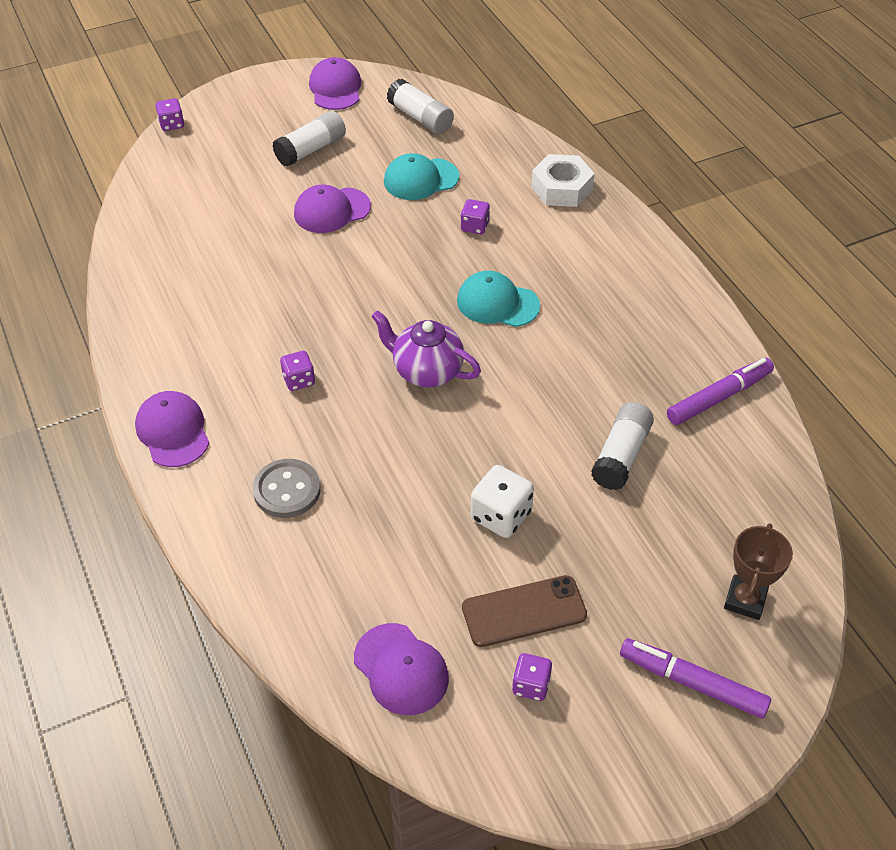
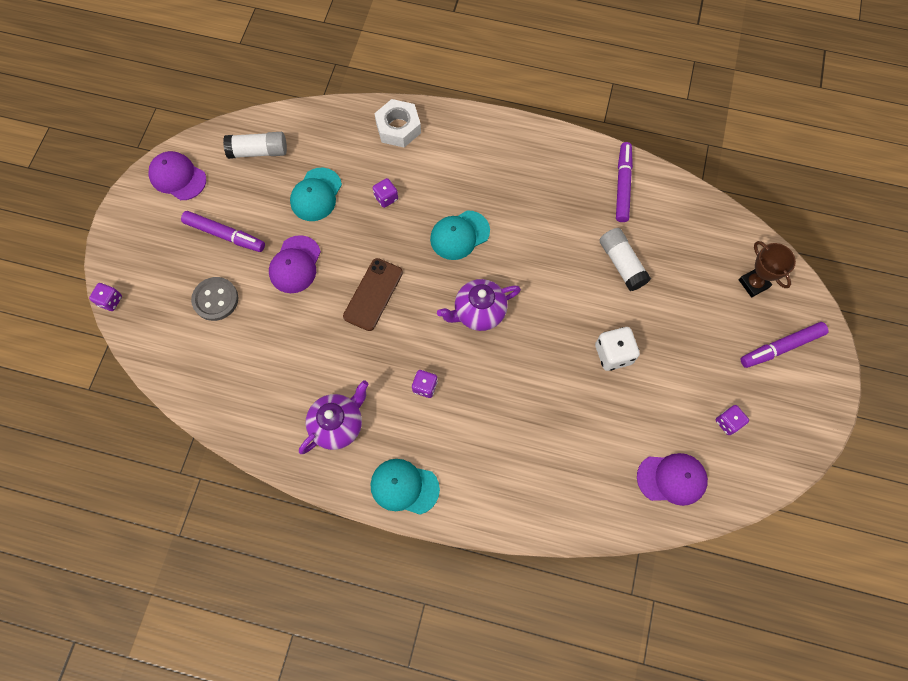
camera: 50 degrees left, 20 degrees up
purple cap [135,391,209,467] -> turquoise cap [370,459,440,515]
grey button [253,459,321,518] -> grey button moved to [191,277,238,321]
white glue stick [272,111,346,167] -> purple marker [181,211,265,252]
brown phone [462,575,587,647] -> brown phone moved to [343,258,403,331]
none -> purple teapot [299,380,369,454]

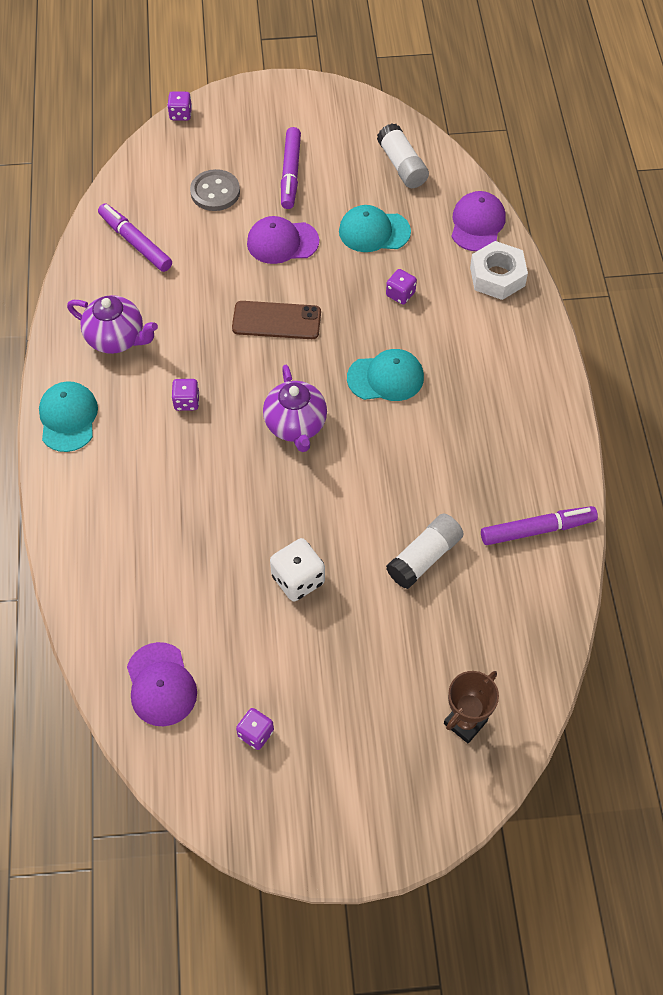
camera: 70 degrees right, 10 degrees down
purple cap [148,151,206,200] -> purple cap moved to [451,191,506,251]
turquoise cap [430,210,490,260] -> turquoise cap turned 135 degrees clockwise [347,349,424,401]
purple teapot [437,279,521,331] -> purple teapot turned 150 degrees counterclockwise [263,365,327,452]
purple marker [741,322,829,368] -> purple marker moved to [98,203,172,272]

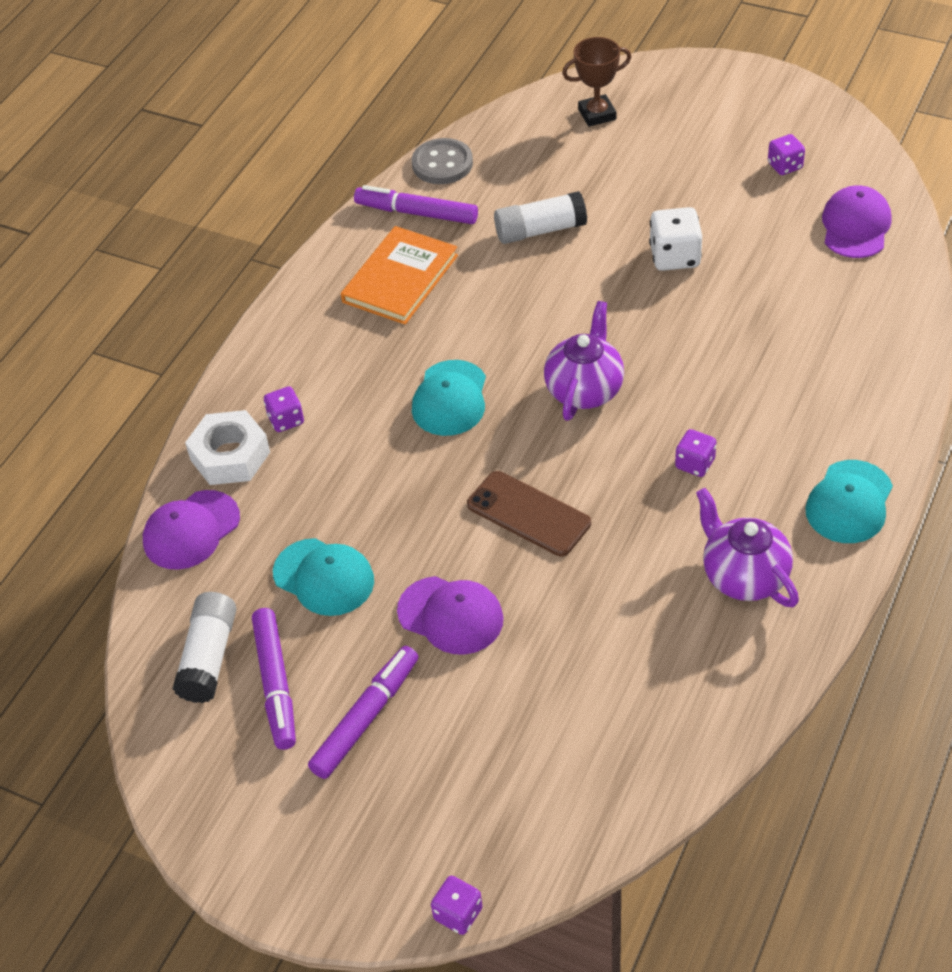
camera: 145 degrees left, 10 degrees down
purple marker [98,203,172,272] -> purple marker moved to [252,608,296,750]
grey button [190,169,240,211] -> grey button moved to [412,138,473,184]
turquoise cap [347,349,424,401] -> turquoise cap turned 105 degrees counterclockwise [412,360,486,436]
purple dice [386,269,417,305] -> purple dice moved to [264,386,304,432]
none -> orange book [341,226,458,325]

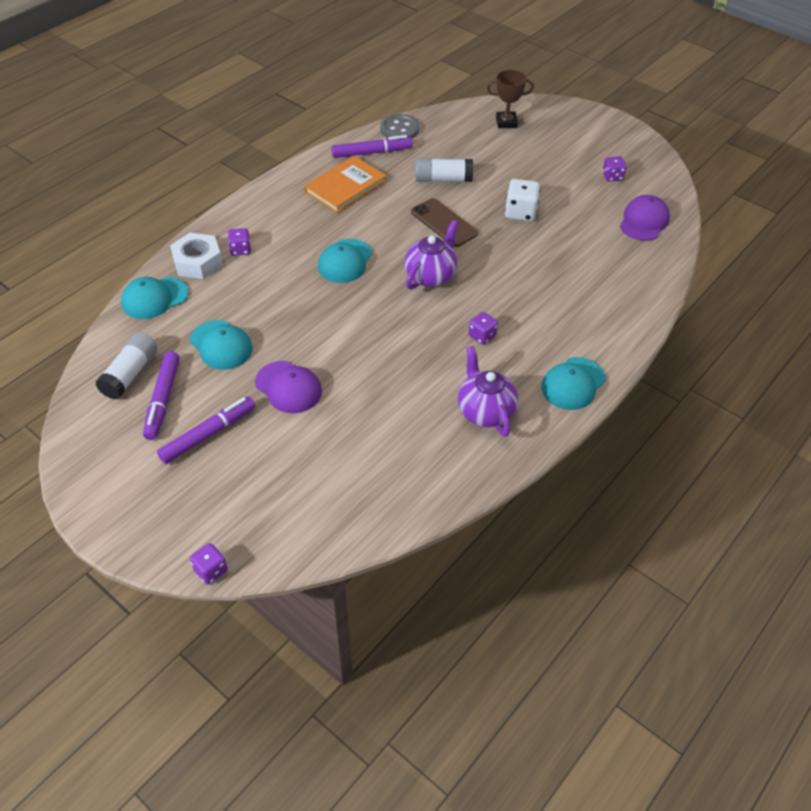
camera: 10 degrees right, 0 degrees up
purple cap [143,490,240,570] -> turquoise cap [121,277,189,319]
purple marker [354,185,478,224] -> purple marker turned 135 degrees clockwise [332,135,413,158]
brown phone [467,471,591,556] -> brown phone moved to [411,198,478,247]

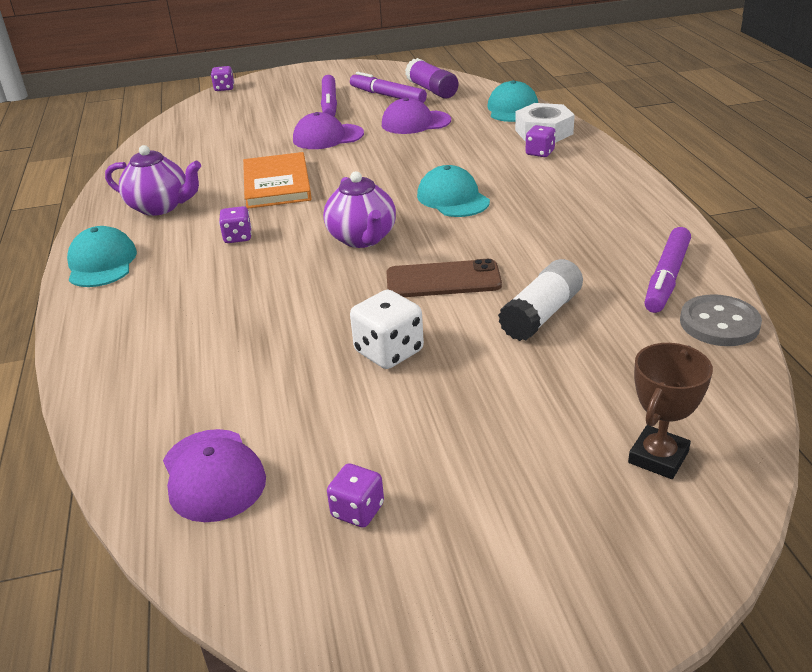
camera: 130 degrees right, 15 degrees down
white glue stick [95,332,157,399] -> purple glue stick [405,58,458,99]
turquoise cap [190,320,253,370] -> purple cap [382,98,451,134]
orange book [304,156,387,213] -> orange book moved to [243,152,312,209]

